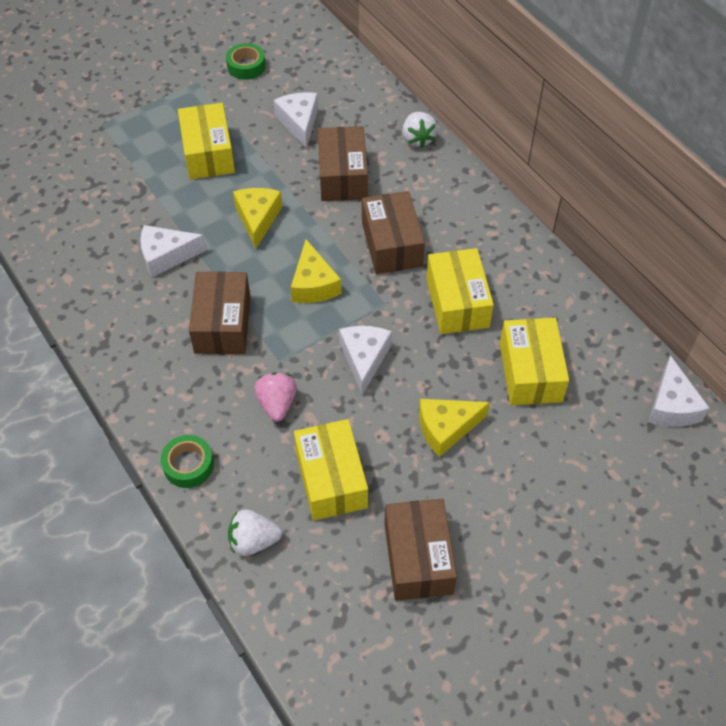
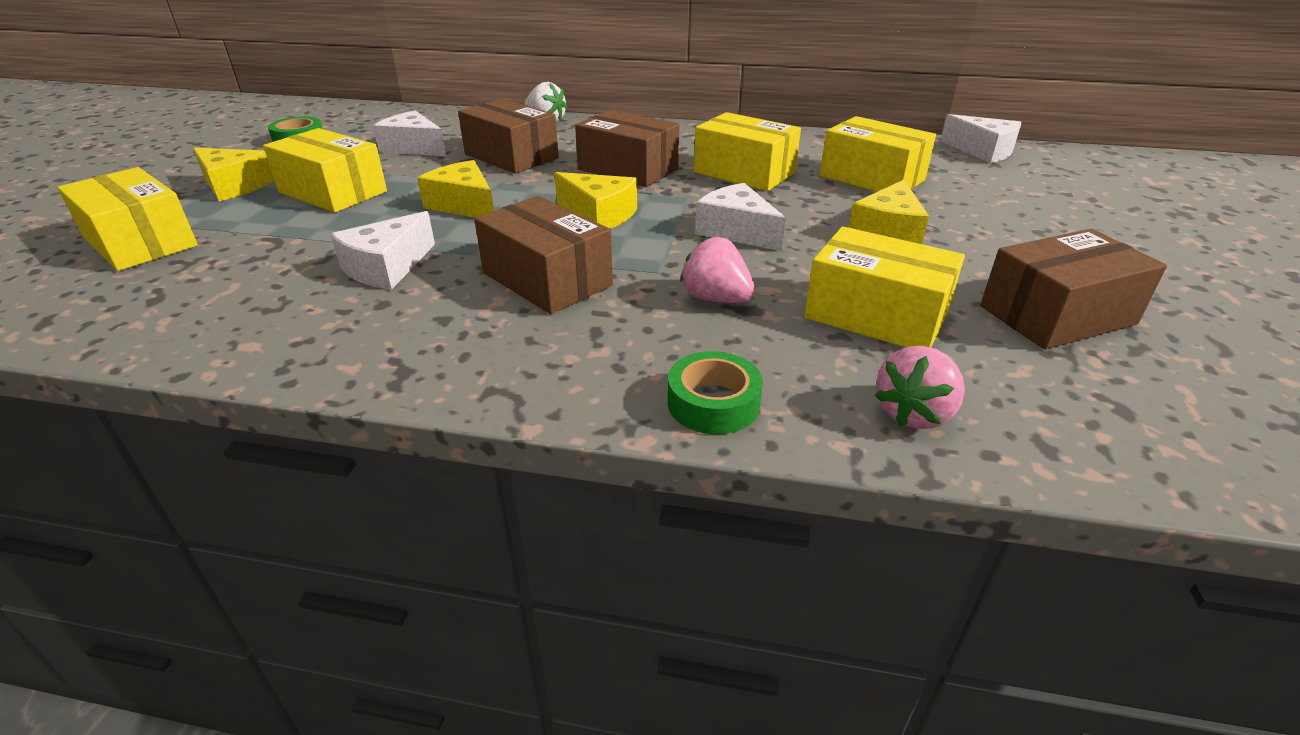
camera: 45 degrees left, 20 degrees down
white strawberry [228,509,282,556] -> pink strawberry [875,346,965,429]
brown box [384,498,457,601] -> brown box turned 60 degrees counterclockwise [980,229,1167,350]
none -> yellow box [57,167,198,271]
none -> yellow cheese [193,147,275,201]

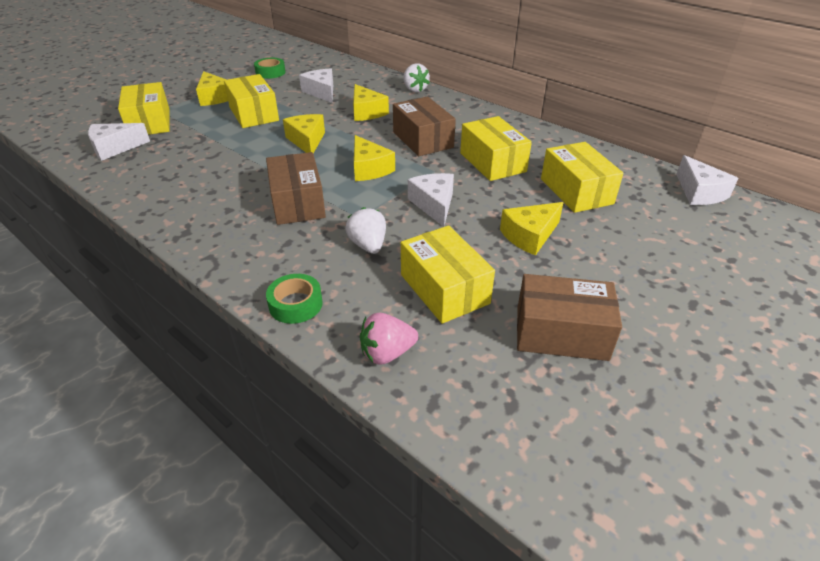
camera: 30 degrees right, 5 degrees up
white cheese [331,211,435,290] -> white cheese moved to [88,123,150,161]
brown box [458,99,559,173] -> yellow cheese [353,84,389,121]
pink strawberry [680,236,755,303] -> white strawberry [345,207,386,254]

